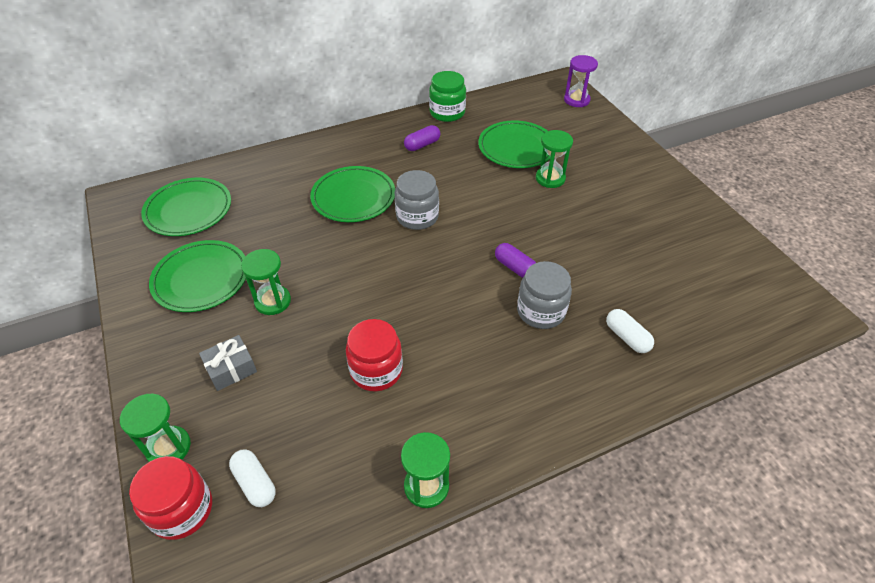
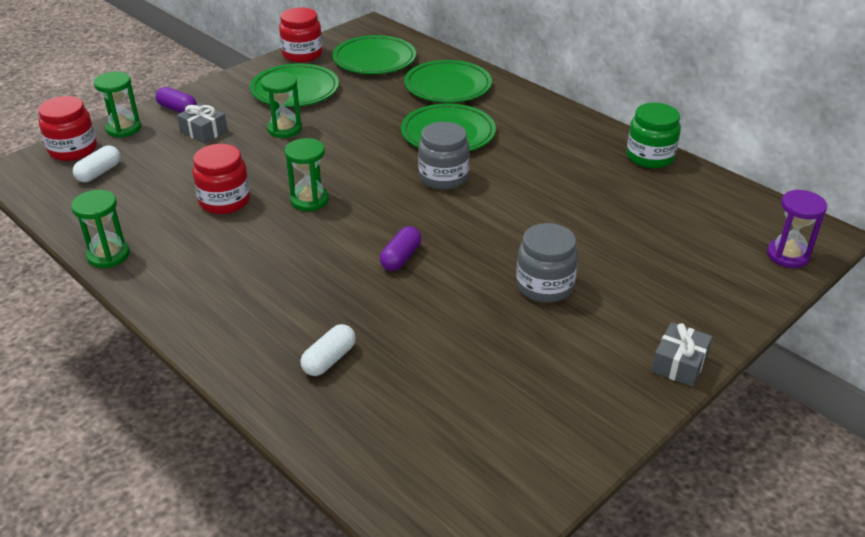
camera: 70 degrees right, 10 degrees down
purple capsule [404,125,441,151] -> purple capsule moved to [155,87,197,113]
green plate [478,120,550,168] -> green plate moved to [404,60,492,103]
grey jar [517,261,572,329] -> grey jar moved to [516,223,578,303]
green hourglass [536,130,573,188] -> green hourglass moved to [285,138,329,211]
none -> red jar [279,7,323,62]
none -> grey gift [651,322,712,387]

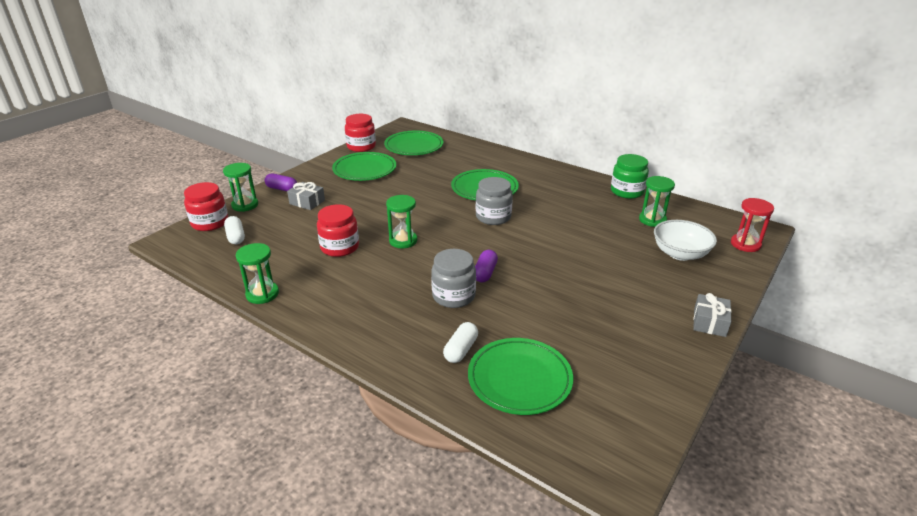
camera: 10 degrees left, 5 degrees down
white capsule [73,146,120,182] -> white capsule turned 45 degrees counterclockwise [224,216,245,244]
green hourglass [261,72,302,138] -> green hourglass moved to [639,176,675,227]
green plate [404,60,492,103] -> green plate moved to [468,338,573,415]
grey jar [516,223,578,303] -> grey jar moved to [431,249,476,308]
purple hourglass [767,190,827,268] -> red hourglass [731,198,774,252]
none -> white bowl [654,220,717,261]

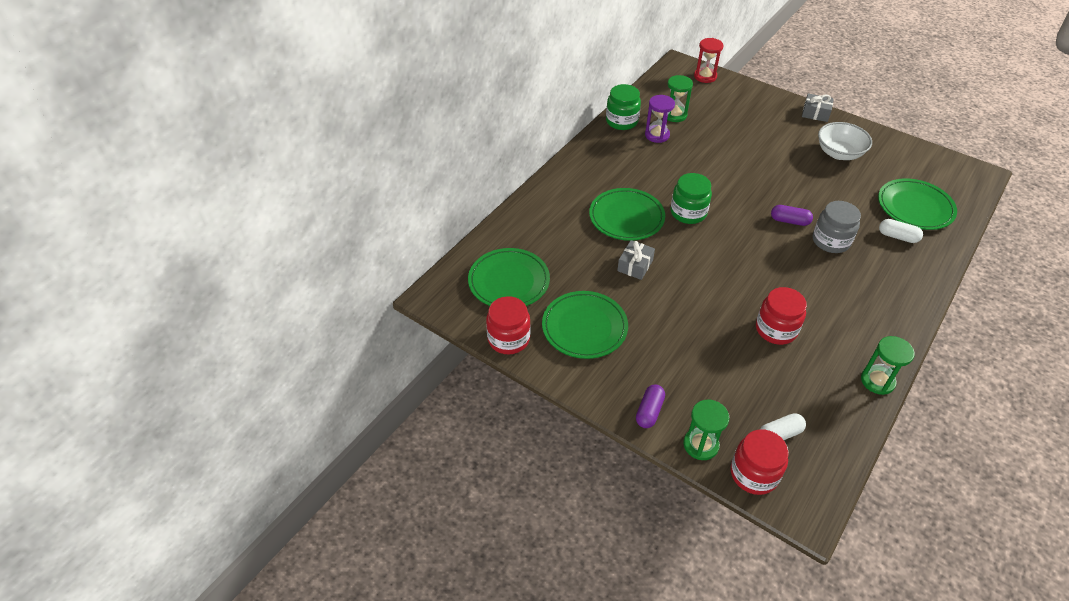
camera: 90 degrees left, 15 degrees up
grey gift [287,182,325,210] -> grey gift moved to [617,240,655,280]
green hourglass [386,195,417,248] -> none
grey jar [476,177,513,225] -> green jar [671,173,712,224]
white bowl [654,220,717,261] -> white bowl moved to [818,122,872,160]
none -> purple hourglass [645,95,675,143]

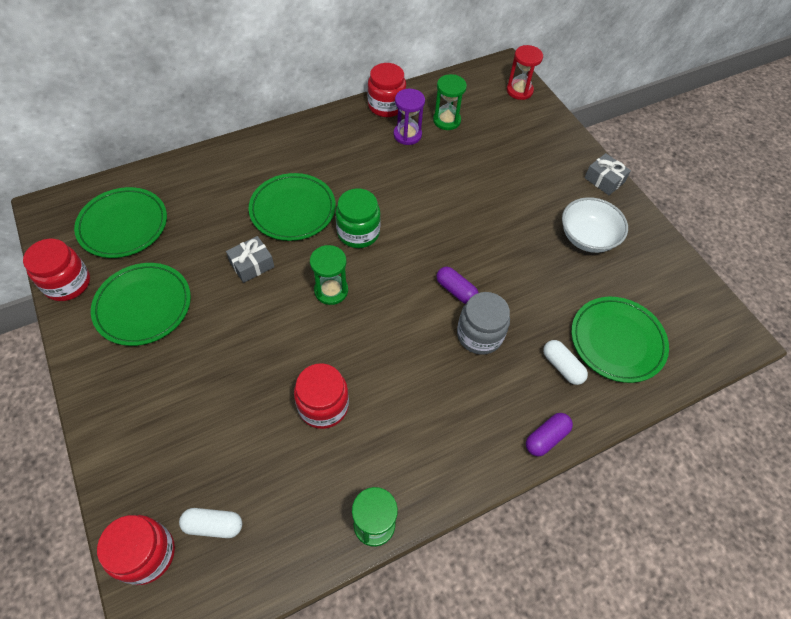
camera: 25 degrees right, 10 degrees up
green jar [606,84,641,130] -> red jar [368,63,406,117]
purple capsule [636,384,665,428] -> purple capsule moved to [526,413,573,456]
green hourglass [683,400,729,460] -> green hourglass moved to [310,245,348,305]

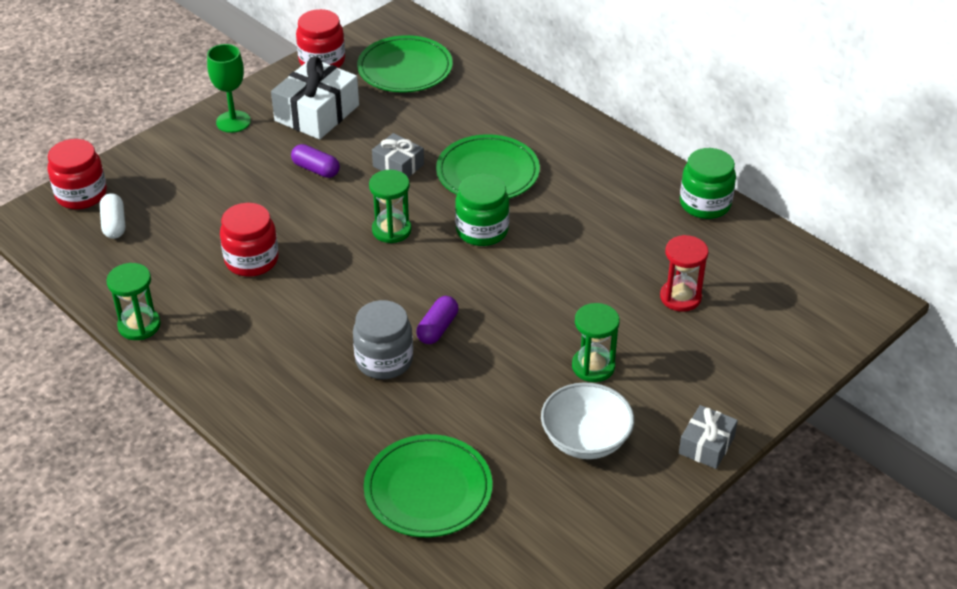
camera: 75 degrees right, 15 degrees down
green plate [91,263,191,346] -> white gift [271,57,359,139]
red jar [368,63,406,117] -> green jar [680,148,736,219]
purple hourglass [393,89,425,145] -> none
green hourglass [433,74,467,130] -> green hourglass moved to [572,303,620,382]
red hourglass [507,45,543,100] -> red hourglass moved to [660,235,709,312]
purple capsule [526,413,573,456] -> purple capsule moved to [291,144,340,178]
white capsule [543,340,588,385] -> none
none -> green goblet [207,44,251,133]

